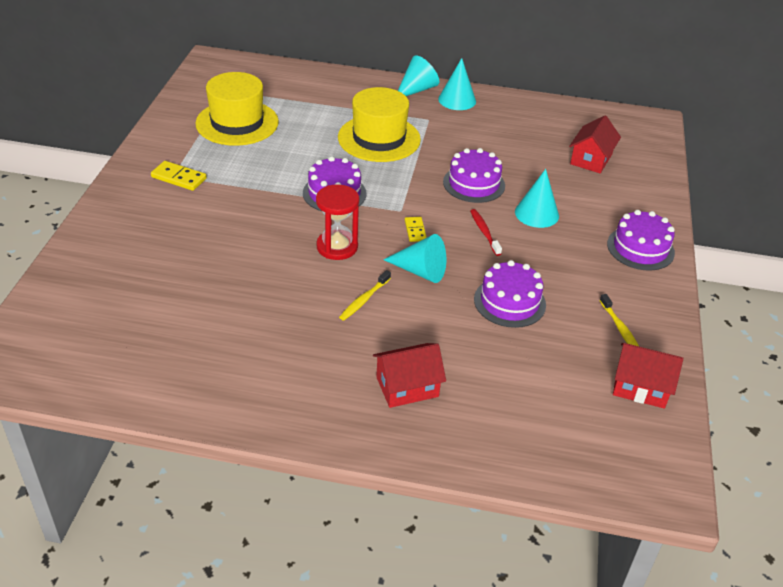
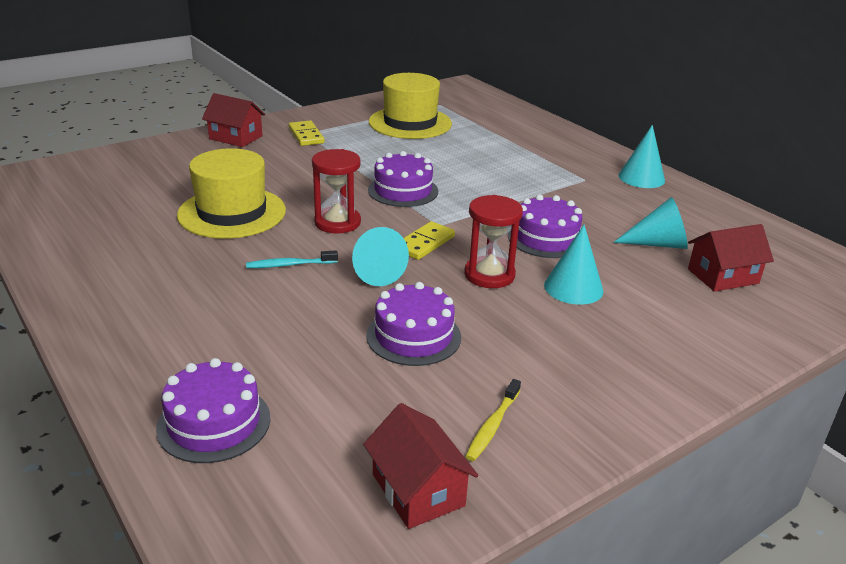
camera: 45 degrees right, 10 degrees down
yellow hat [338,87,421,162] -> yellow hat moved to [177,148,286,239]
yellow toothbrush [339,270,391,321] -> turquoise toothbrush [246,250,338,268]
red house [373,343,446,408] -> red house moved to [202,93,266,147]
turquoise cone [398,56,439,96] -> turquoise cone moved to [613,197,688,249]
yellow domino [405,217,427,242] -> yellow domino [404,221,455,260], size x1.51
red toothbrush [470,209,502,256] -> red hourglass [464,195,523,288]
purple cake [607,210,675,271] -> purple cake moved to [156,358,270,463]

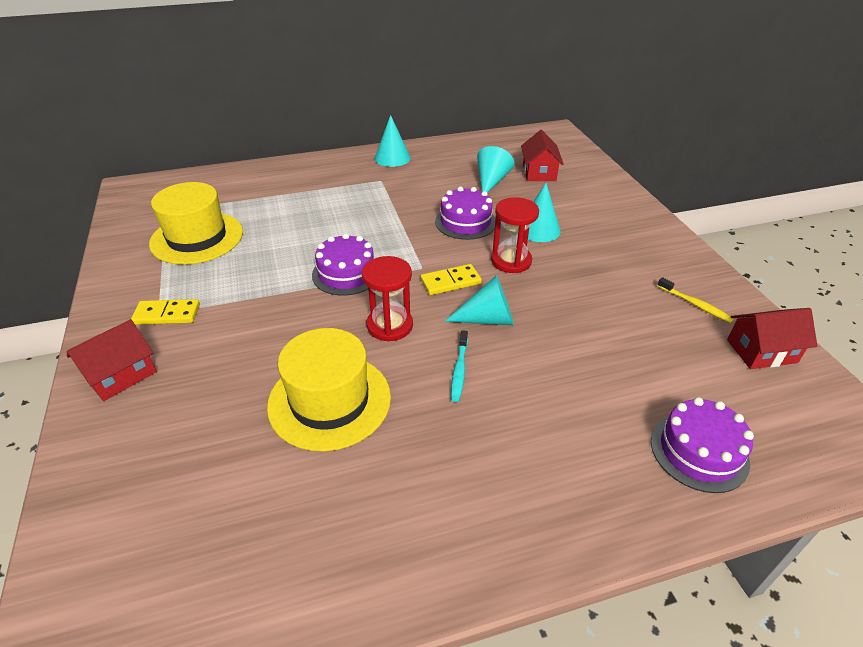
camera: 70 degrees left, 10 degrees up
purple cake [366,282,461,366] -> none
yellow domino [404,221,455,260] -> yellow domino turned 75 degrees counterclockwise [421,264,482,295]

